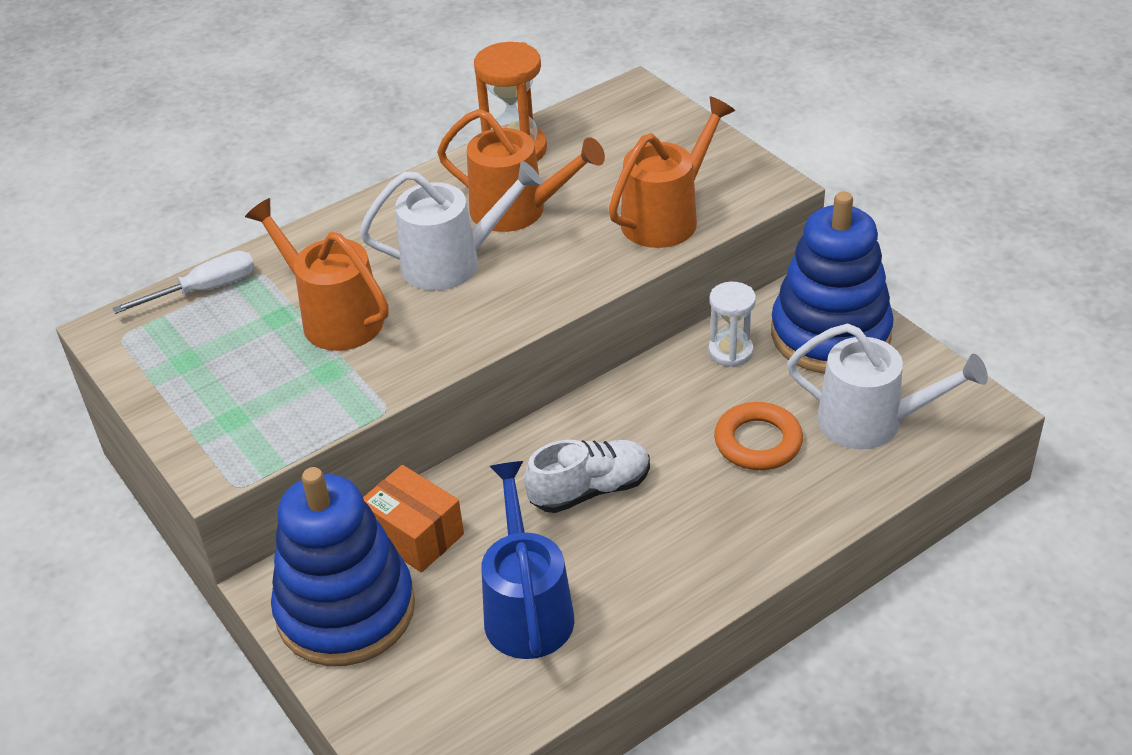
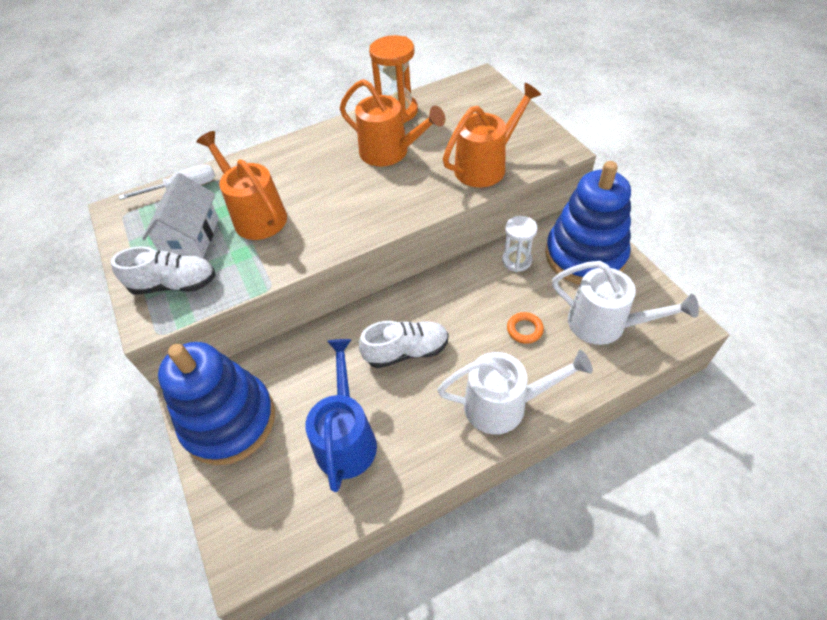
camera: 10 degrees right, 10 degrees up
white watering can [359,161,542,291] -> white watering can moved to [437,350,593,434]
orange box [363,465,464,572] -> none
orange ring [714,402,803,470] -> orange ring [507,312,544,344], size x0.61
none -> white shoe [111,246,216,295]
none -> white house [142,173,219,258]

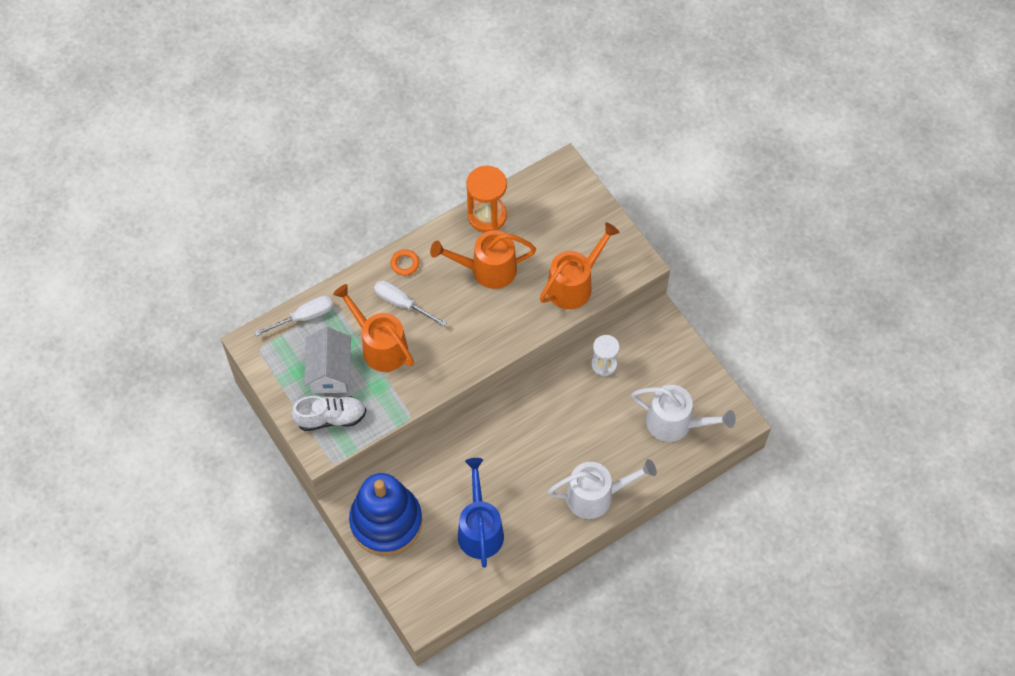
camera: 10 degrees left, 10 degrees up
orange watering can [340,79,445,167] -> orange watering can turned 150 degrees clockwise [430,230,536,289]
white shoe [359,321,449,368] -> none
orange ring [507,312,544,344] -> orange ring moved to [391,249,420,276]
blue stacking toy [545,161,631,284] -> none
none -> white screwdriver [374,281,447,327]

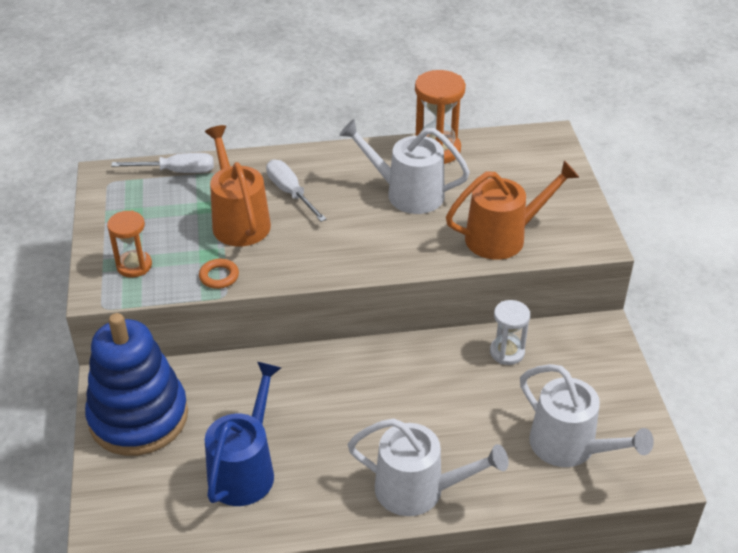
camera: 25 degrees right, 20 degrees down
white shoe [291,396,366,431] -> orange hourglass [107,210,152,278]
white house [304,327,351,393] -> none
orange ring [391,249,420,276] -> orange ring moved to [199,259,239,289]
orange watering can [430,230,536,289] -> white watering can [339,119,470,214]

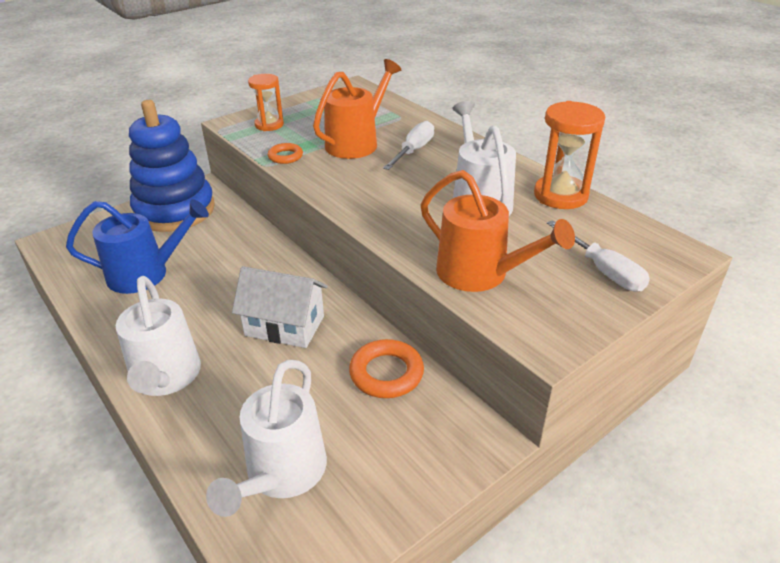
camera: 60 degrees right, 5 degrees down
white screwdriver [111,153,214,173] -> white screwdriver moved to [547,220,650,292]
white hourglass [490,300,530,365] -> orange ring [349,339,424,398]
none -> white house [232,266,327,348]

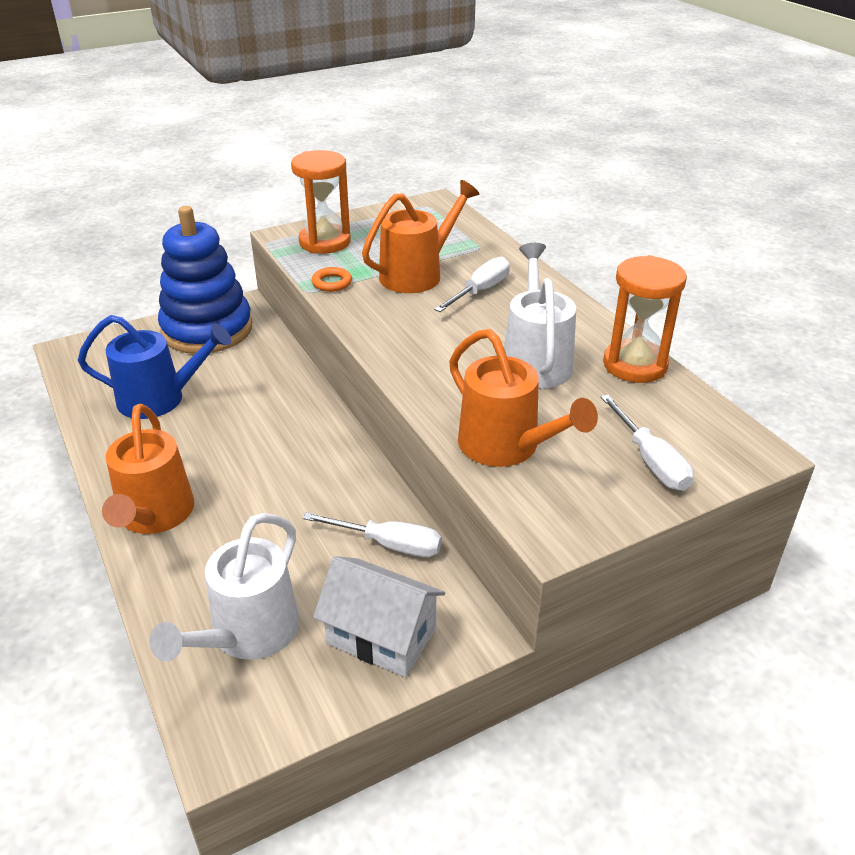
camera: 10 degrees right, 0 degrees up
white watering can [116,276,201,396] -> orange watering can [102,404,194,534]
white house [232,266,327,348] -> white house moved to [313,556,445,677]
orange hourglass [248,74,284,131] -> orange hourglass [291,150,351,254], size x1.54
orange ring [349,339,424,398] -> white screwdriver [303,512,442,557]

